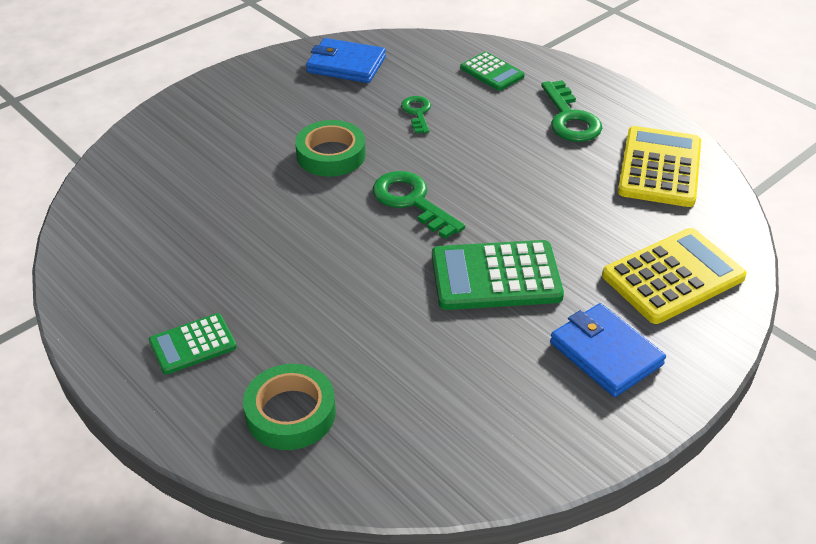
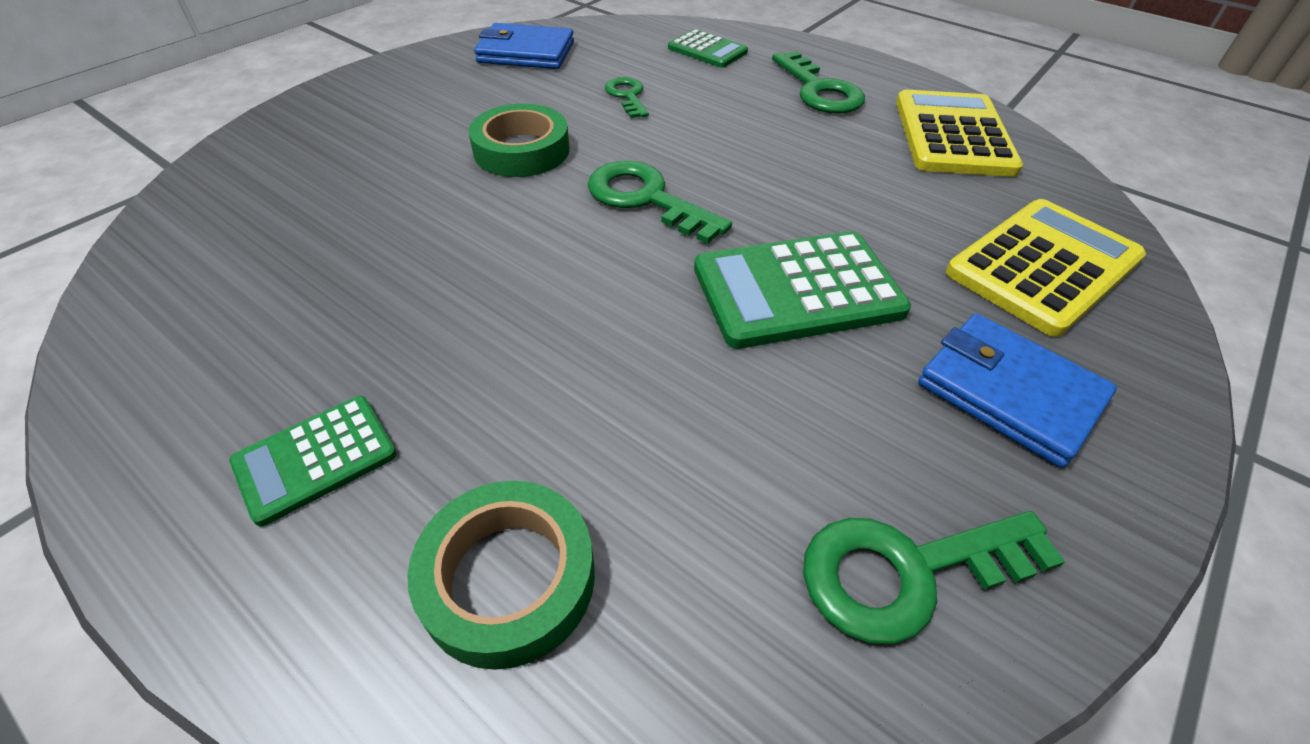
camera: 10 degrees left, 5 degrees up
none -> green key [803,511,1065,645]

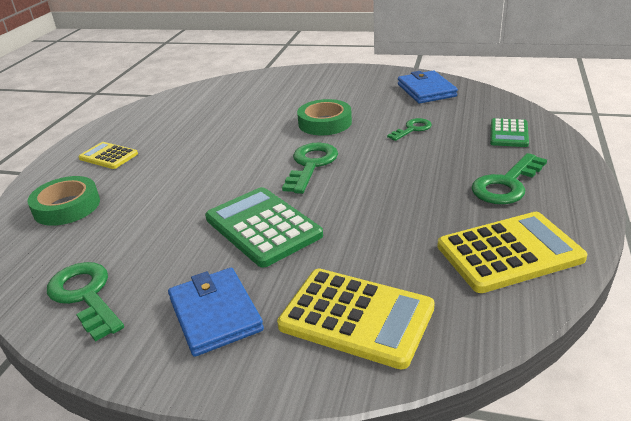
camera: 70 degrees right, 15 degrees down
green calculator [229,396,397,526] -> yellow calculator [78,142,138,169]
blue wallet [918,314,1117,468] -> blue wallet turned 45 degrees counterclockwise [168,268,264,357]

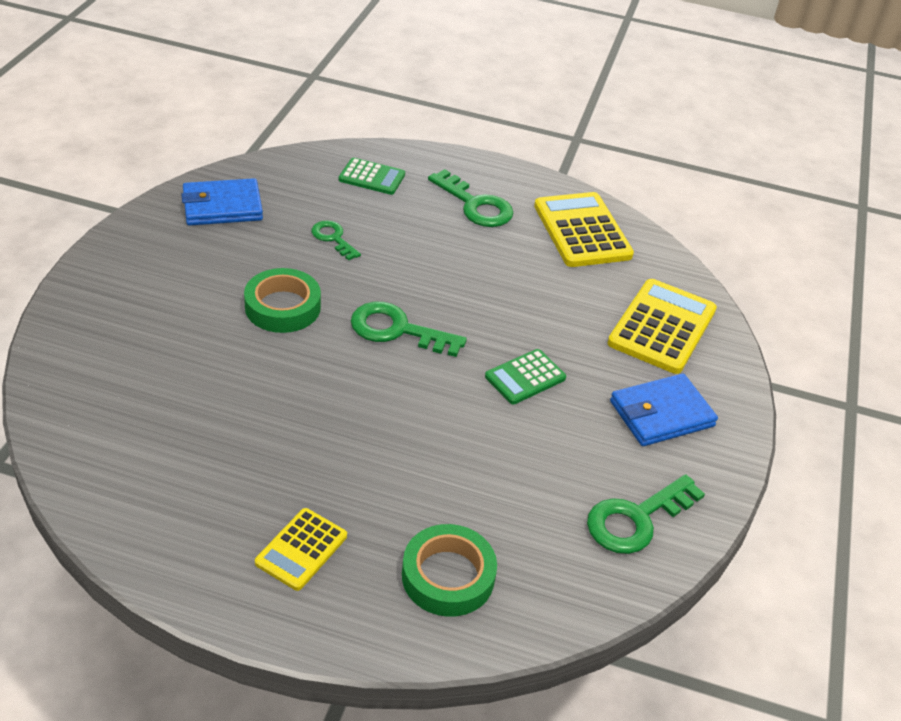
camera: 95 degrees left, 10 degrees up
green calculator [205,187,323,268] -> green calculator [485,349,566,405], size x0.58

